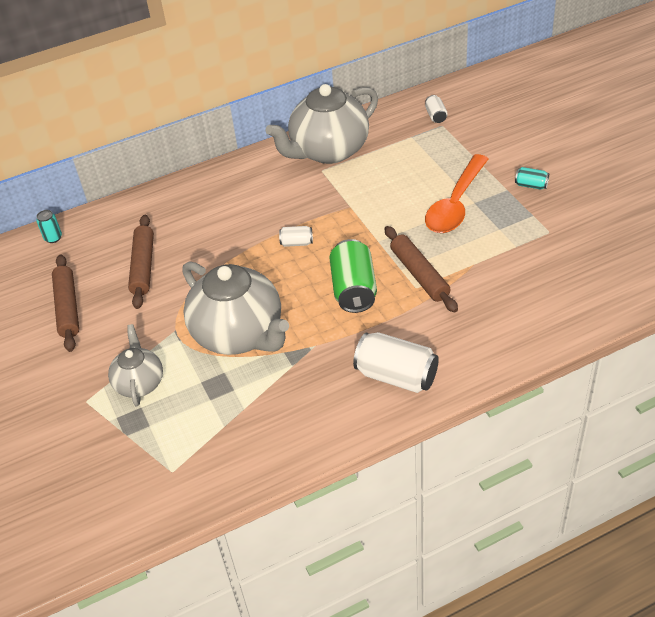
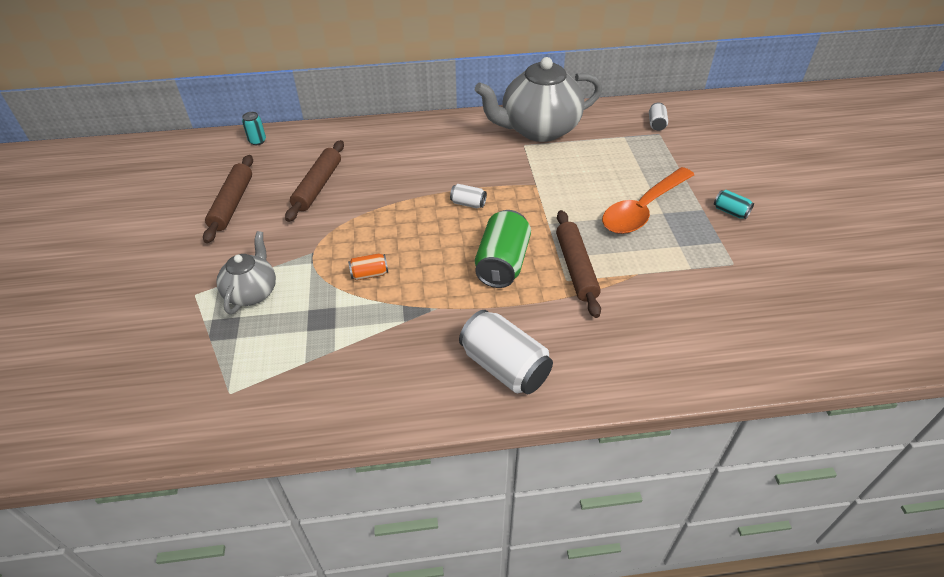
camera: 15 degrees right, 0 degrees up
grey teapot [183,261,289,355] -> orange can [348,253,388,280]

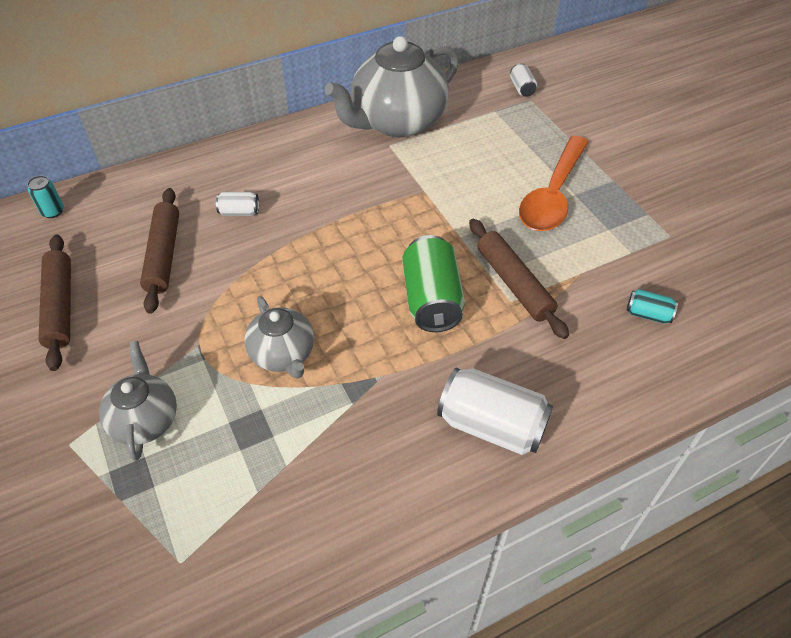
camera: 20 degrees left, 5 degrees up
orange can [348,253,388,280] -> grey teapot [245,296,314,379]
white can [450,184,487,208] -> white can moved to [216,192,259,216]
turquoise can [714,190,754,219] -> turquoise can moved to [627,289,678,323]

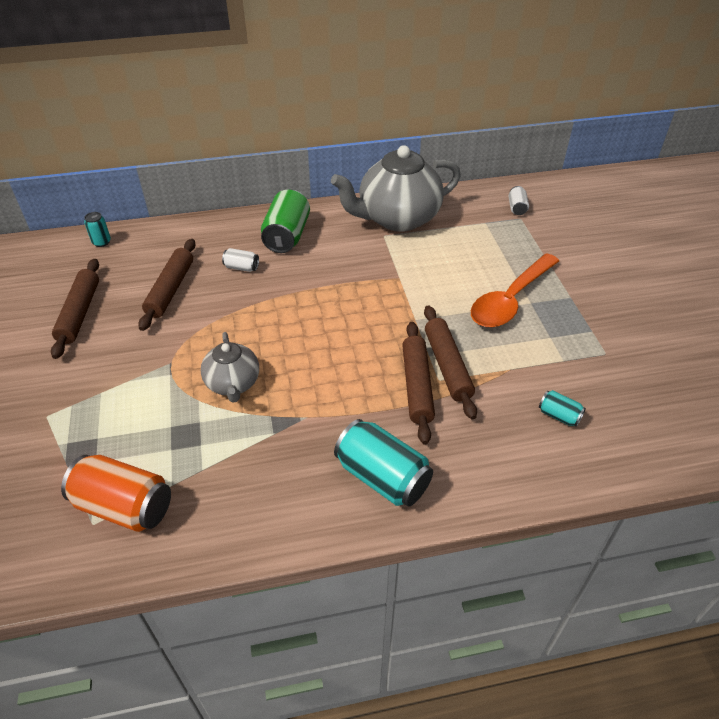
camera: 15 degrees right, 5 degrees down
grey teapot [99,341,177,461] -> none
green can [402,235,465,332] -> green can moved to [261,189,310,253]
white can [437,367,553,455] -> turquoise can [334,419,433,507]
none -> orange can [61,455,171,532]
none -> brown rolling pin [402,322,435,445]

